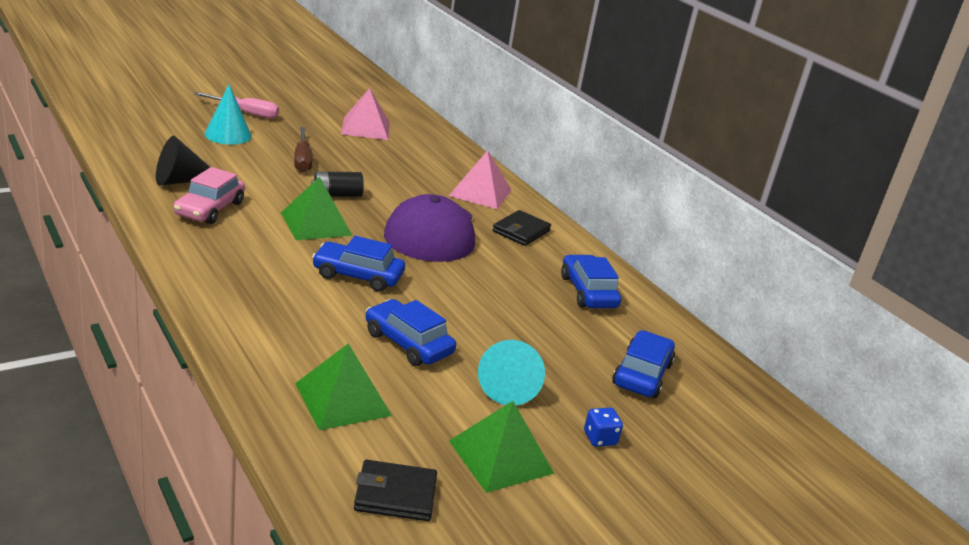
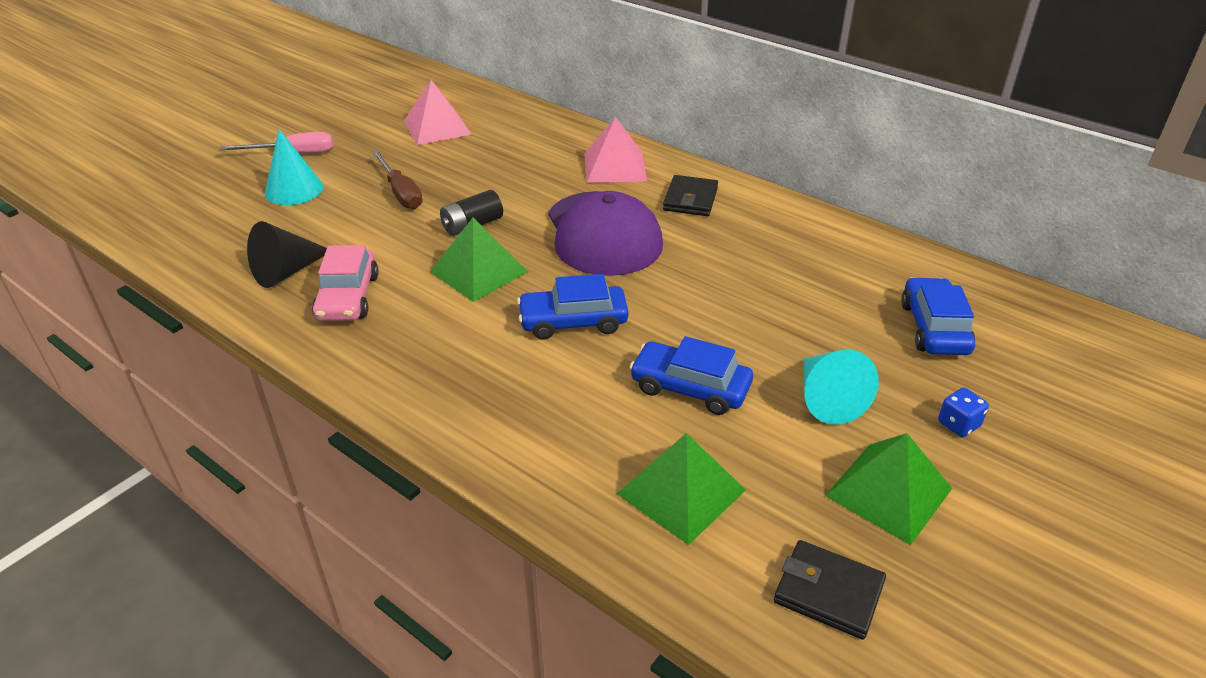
camera: 15 degrees left, 10 degrees up
black wallet [354,460,437,521] -> black wallet turned 45 degrees clockwise [774,540,886,640]
blue car [561,255,621,308] -> none

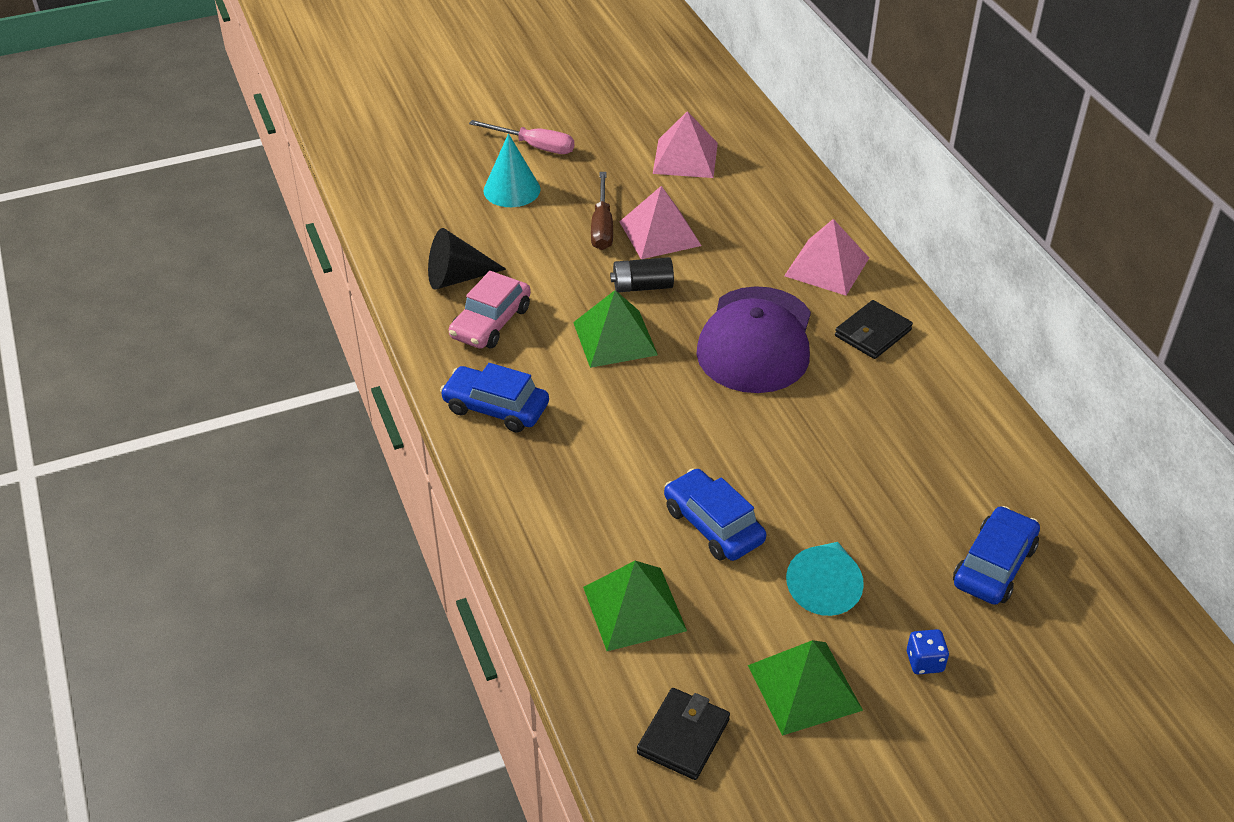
camera: 30 degrees right, 5 degrees up
blue car [517,274,629,340] -> blue car moved to [440,363,549,432]
black wallet [774,540,886,640] -> black wallet turned 60 degrees clockwise [637,688,730,780]
none -> pink pyramid [619,186,702,259]

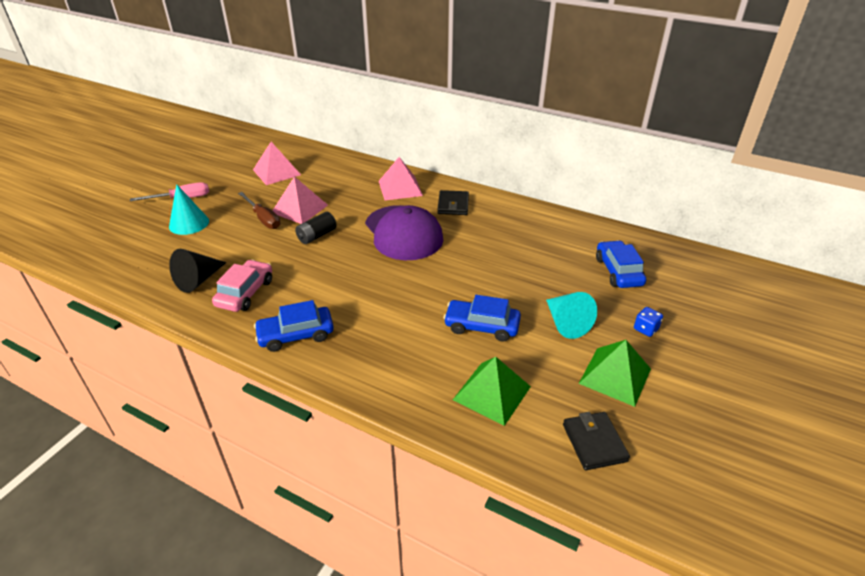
camera: 40 degrees left, 5 degrees down
pink car [449,271,531,349] -> pink car turned 150 degrees counterclockwise [212,260,272,312]
green pyramid [573,290,658,368] -> none

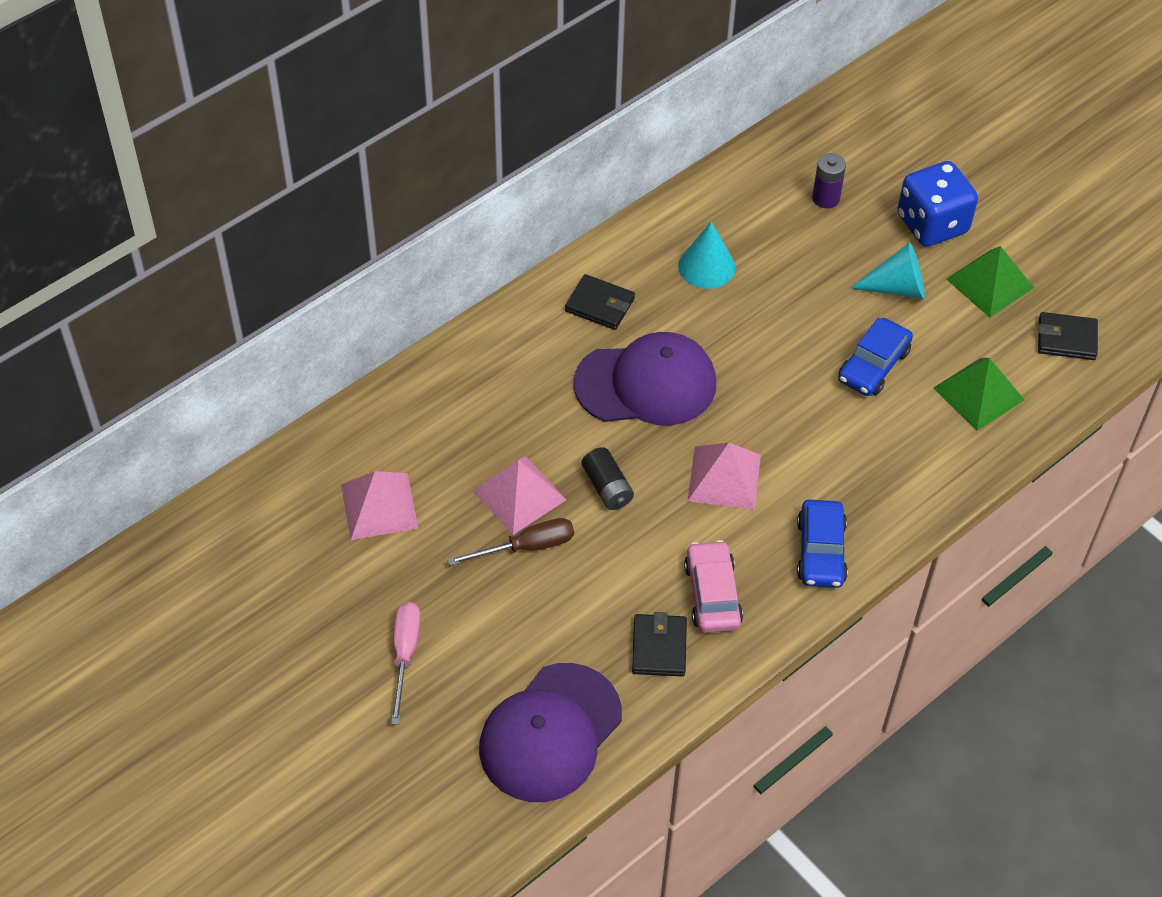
camera: 70 degrees left, 15 degrees up
turquoise cone [169,184,209,235] -> turquoise cone moved to [678,222,735,289]
black cone [169,249,227,293] -> black wallet [632,612,687,677]
pink car [212,260,272,312] -> pink car turned 45 degrees clockwise [684,540,743,633]
pink pyramid [379,157,423,200] -> pink pyramid moved to [688,443,761,510]
blue car [596,240,646,288] -> purple battery [812,153,846,208]
blue dice [634,307,663,337] -> blue dice [897,161,978,247], size x2.45
none -> purple cap [479,663,622,802]

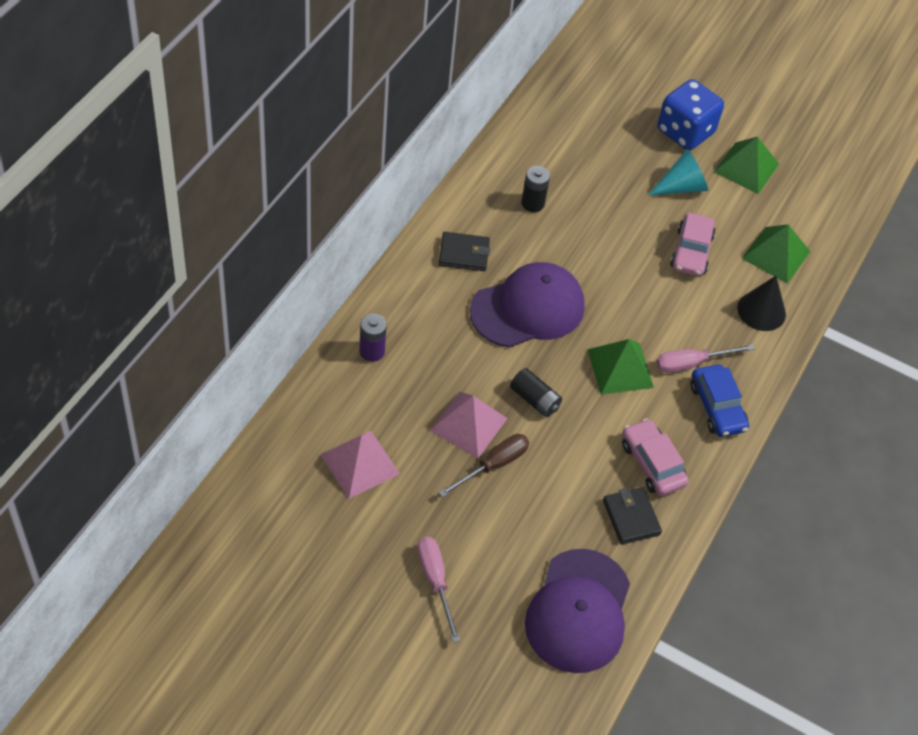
camera: 25 degrees left, 0 degrees up
turquoise cone [678,222,735,289] -> black battery [521,166,550,212]
pink pyramid [688,443,761,510] -> green pyramid [587,339,654,395]
purple battery [812,153,846,208] -> purple battery moved to [359,314,387,362]
blue car [838,318,913,396] -> pink car [670,213,716,277]
black wallet [1038,312,1098,360] -> none
none -> pink screwdriver [656,344,755,373]
none -> black cone [737,276,786,331]

